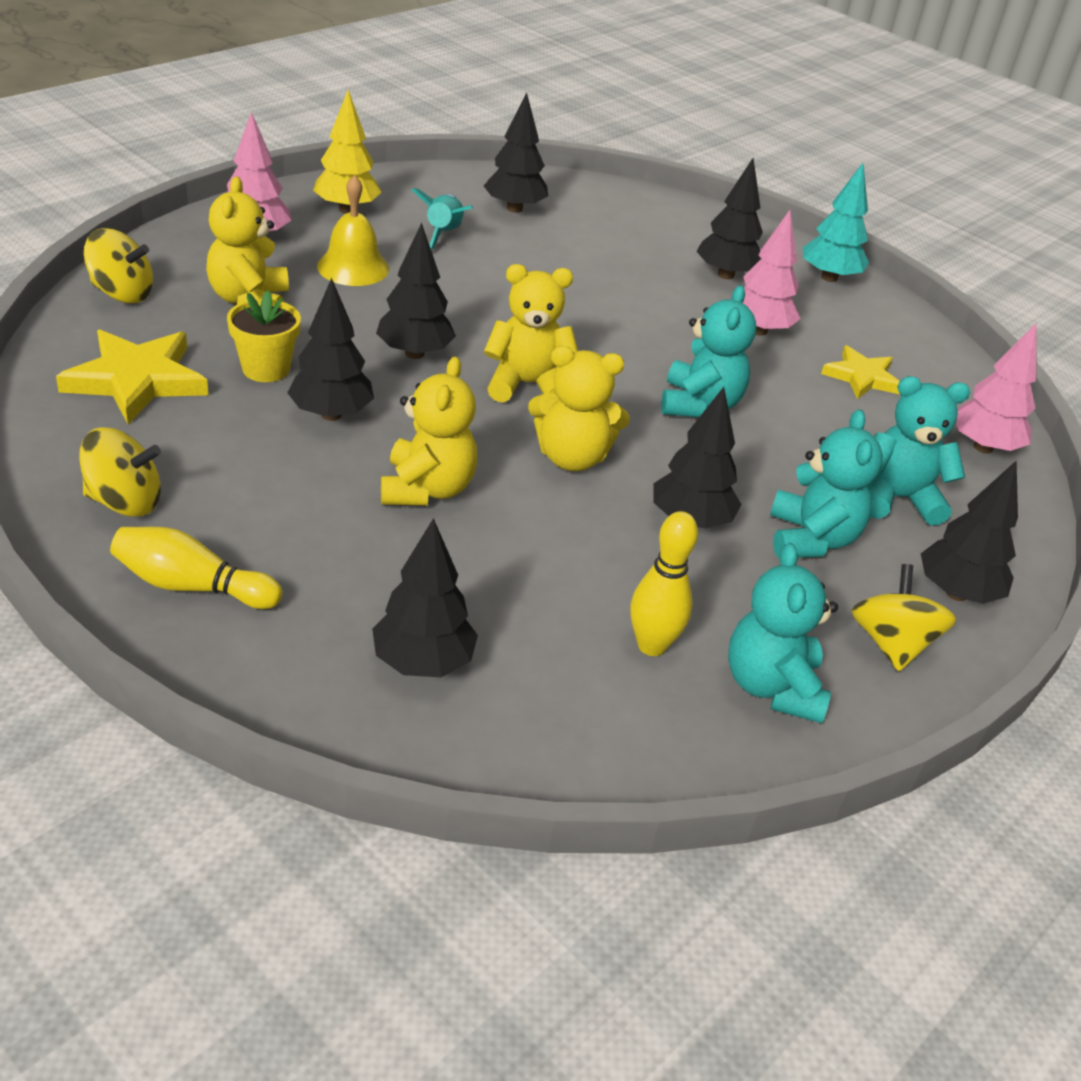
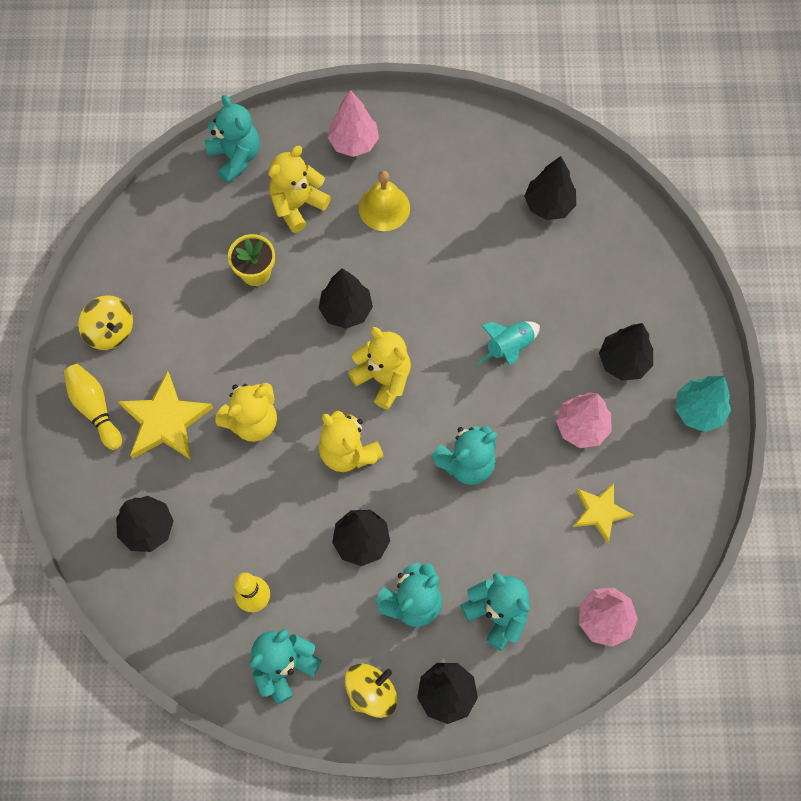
camera: 50 degrees right, 30 degrees up
yellow star [56,330,208,425] -> yellow star moved to [118,371,213,460]
yellow spinning top [84,228,153,303] -> turquoise teddy bear [204,95,260,183]
black tree [287,278,374,421] -> none
yellow tree [313,90,382,213] -> none
turquoise rocket [412,188,473,250] -> turquoise rocket moved to [477,322,540,366]

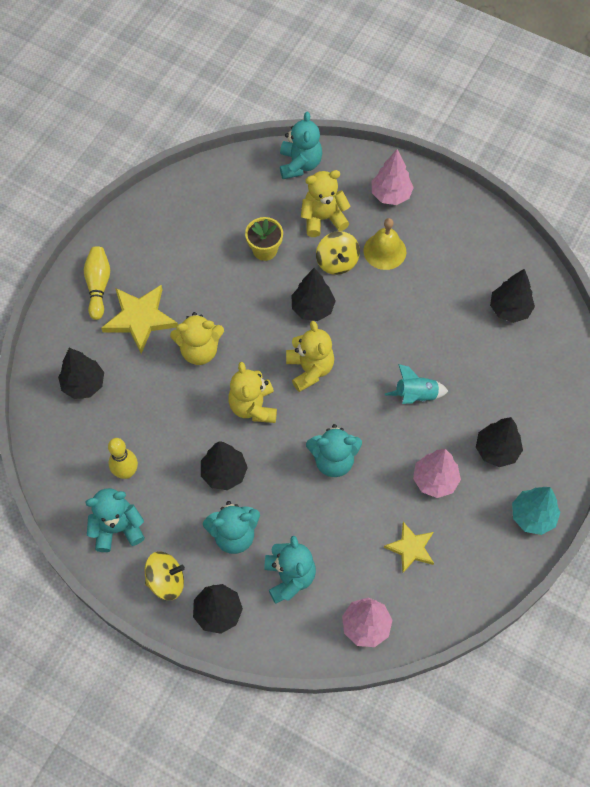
camera: 30 degrees right, 5 degrees down
yellow spinning top [78,295,133,350] -> yellow spinning top moved to [316,231,360,275]

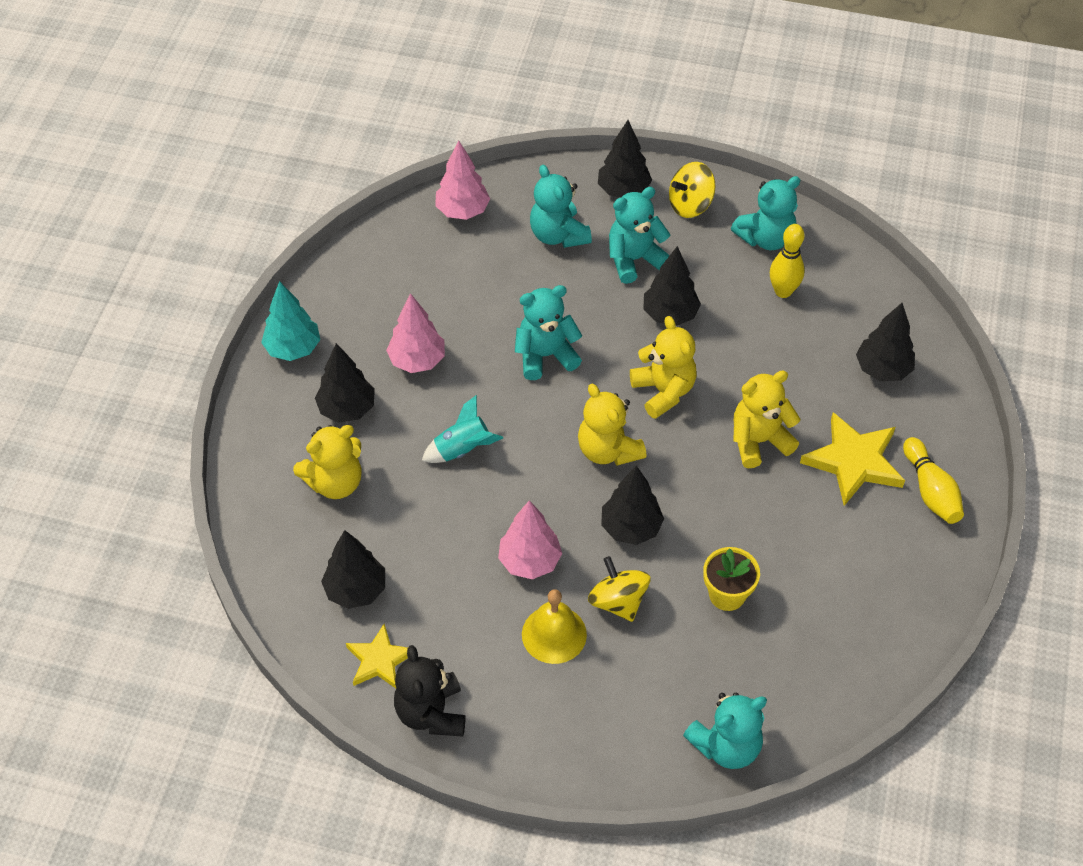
camera: 165 degrees right, 10 degrees down
turquoise teddy bear [280,112,322,179] -> turquoise teddy bear turned 105 degrees counterclockwise [683,693,767,769]
yellow teddy bear [301,170,350,237] -> yellow teddy bear moved to [293,425,362,499]
pink tree [372,149,414,205] -> pink tree moved to [498,500,562,579]
yellow star [384,522,434,573] -> yellow star moved to [346,624,408,688]
none -> black teddy bear [394,645,465,737]

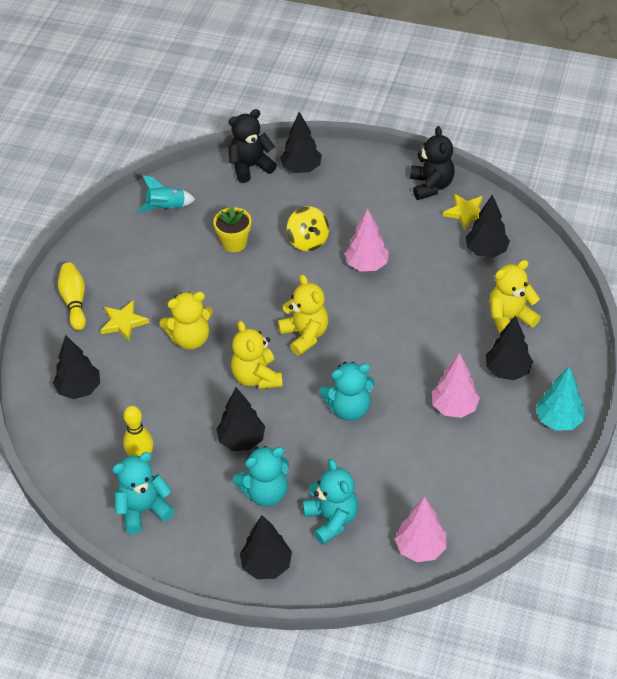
camera: 175 degrees left, 5 degrees down
turquoise rocket [422,395,503,463] -> turquoise rocket moved to [137,175,195,212]
yellow bell [522,589,587,664] -> none
black tree [601,465,664,545] -> black tree moved to [280,112,322,173]
yellow spinning top [669,162,716,218] -> none
turquoise teddy bear [683,693,767,769] -> black teddy bear [229,109,277,183]
yellow star [800,412,905,506] -> yellow star [101,300,149,341], size x0.63

